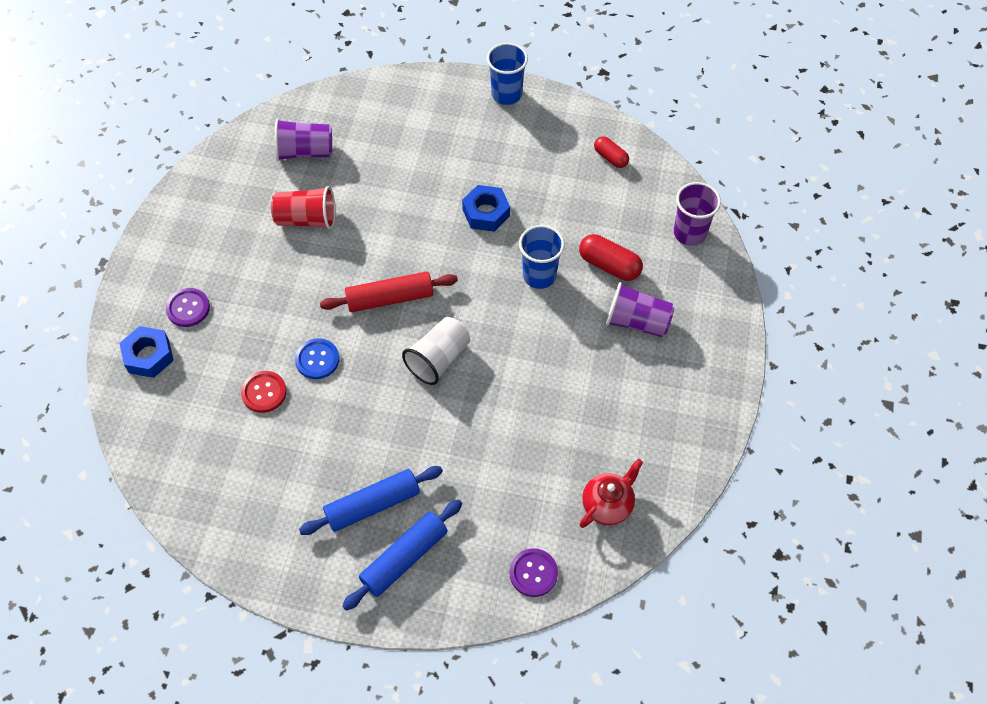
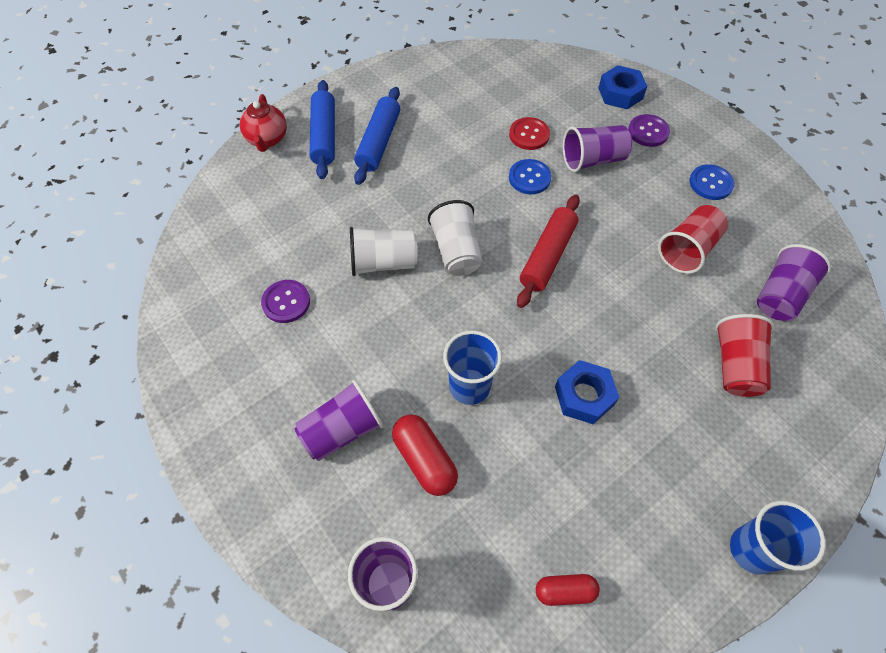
camera: 130 degrees right, 0 degrees up
purple button [509,548,558,597] -> purple button moved to [261,280,310,323]
red capsule [579,234,643,281] -> red capsule turned 75 degrees clockwise [392,414,458,496]
red teapot [579,459,643,528] -> red teapot moved to [240,94,287,152]
none -> white cup [350,227,417,276]
none -> purple cup [563,125,632,172]
none -> blue button [690,164,735,200]
none -> red cup [715,314,774,397]

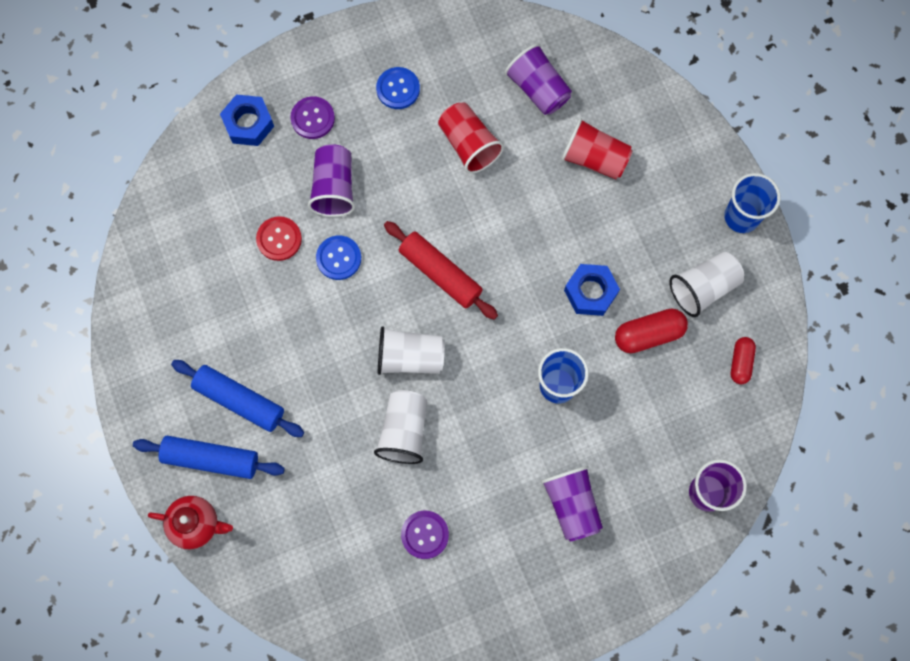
camera: 75 degrees left, 15 degrees up
red capsule [392,414,458,496] -> red capsule moved to [615,309,688,353]
none -> white cup [669,252,744,317]

